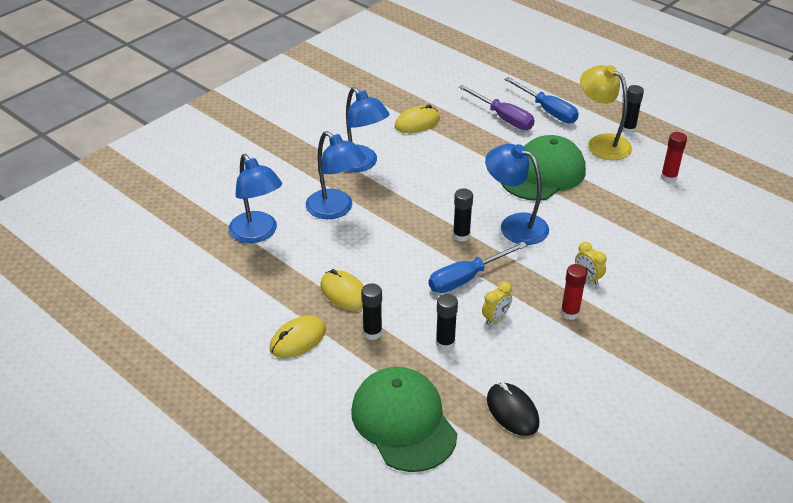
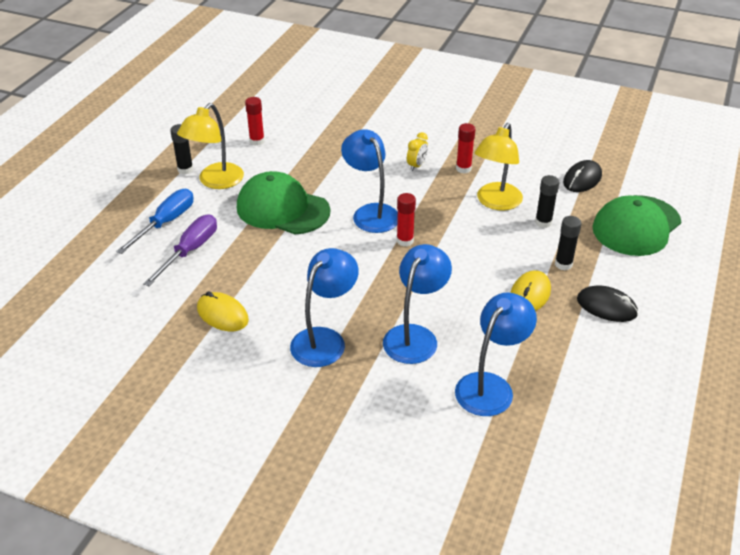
camera: 110 degrees left, 0 degrees up
yellow mouse [270,316,326,358] -> black mouse [577,285,638,322]
blue screwdriver [429,242,528,293] -> none
black glue stick [453,188,473,242] -> red glue stick [397,193,416,246]
yellow clock [482,281,512,325] -> yellow lamp [475,123,523,211]
blue lamp [485,144,549,245] -> blue lamp turned 135 degrees clockwise [341,129,398,233]

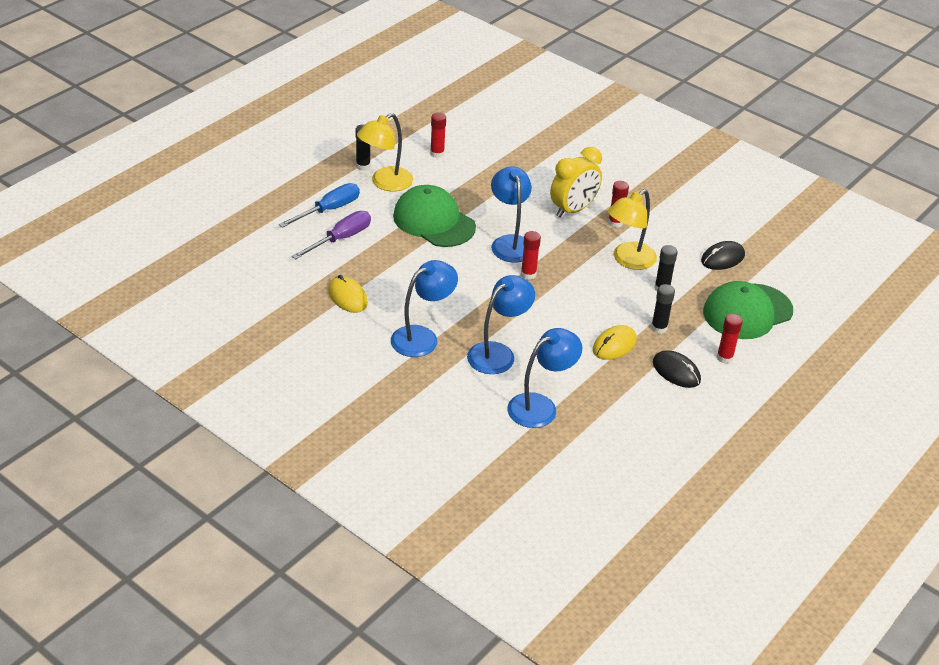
camera: 15 degrees right, 0 degrees up
yellow clock [407,132,428,171] -> yellow clock [550,147,602,218], size x2.06
none -> red glue stick [717,314,743,364]

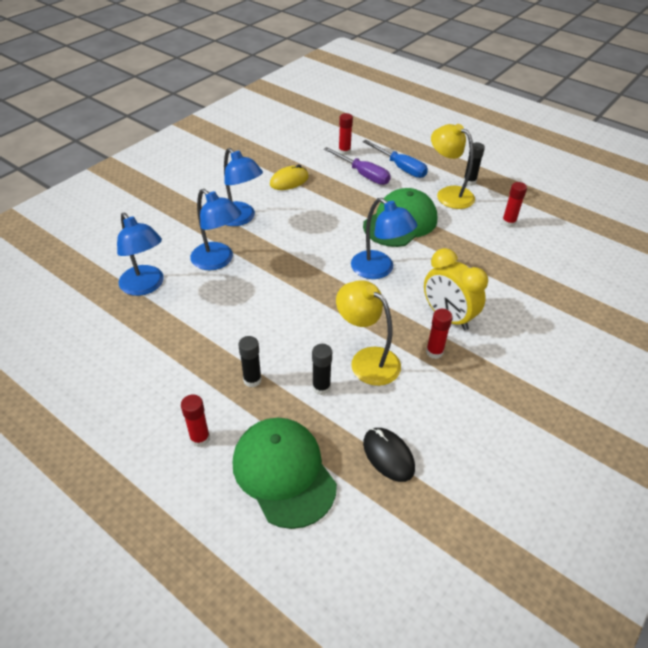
camera: 90 degrees right, 5 degrees up
blue lamp [491,166,532,263] -> blue lamp turned 60 degrees clockwise [351,198,417,279]
red glue stick [521,231,541,280] -> red glue stick moved to [338,113,353,155]
yellow mouse [593,325,637,360] -> none
black mouse [653,350,701,388] -> none

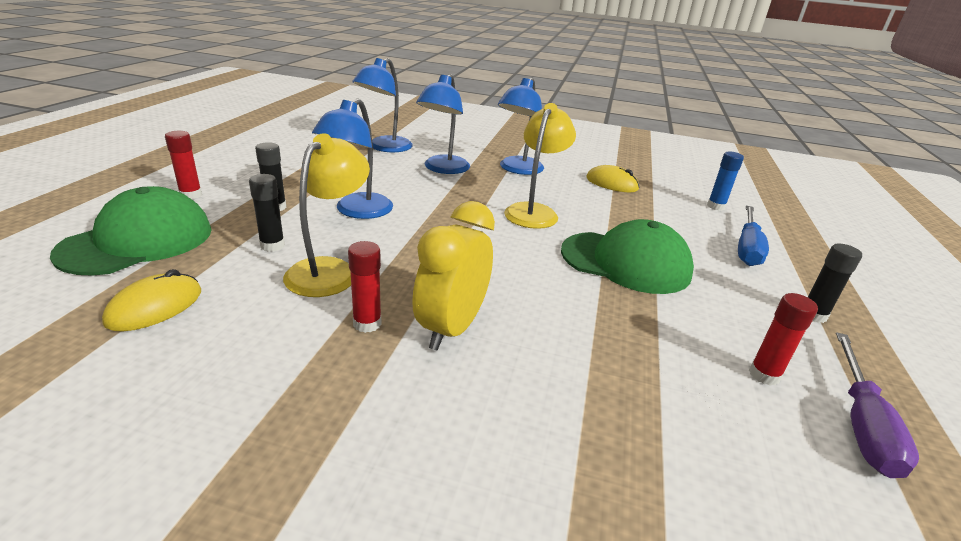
camera: 65 degrees right, 15 degrees down
purple screwdriver [324,147,391,185] -> purple screwdriver moved to [836,332,919,478]
red glue stick [338,113,353,155] -> blue glue stick [707,152,744,210]
blue lamp [351,198,417,279] -> blue lamp moved to [312,98,393,219]
black mouse [363,428,415,482] -> yellow mouse [102,269,201,331]
yellow lamp [431,124,475,209] -> yellow lamp moved to [504,103,576,229]

